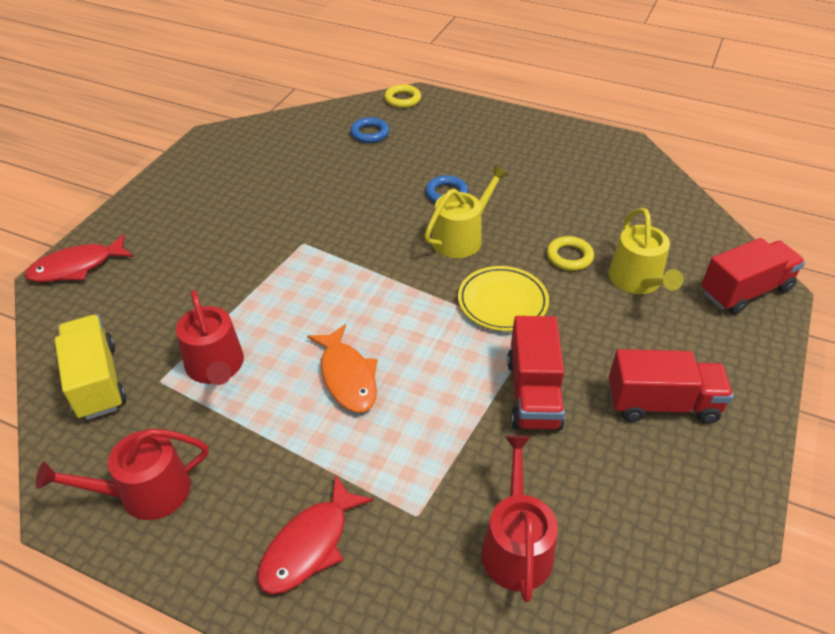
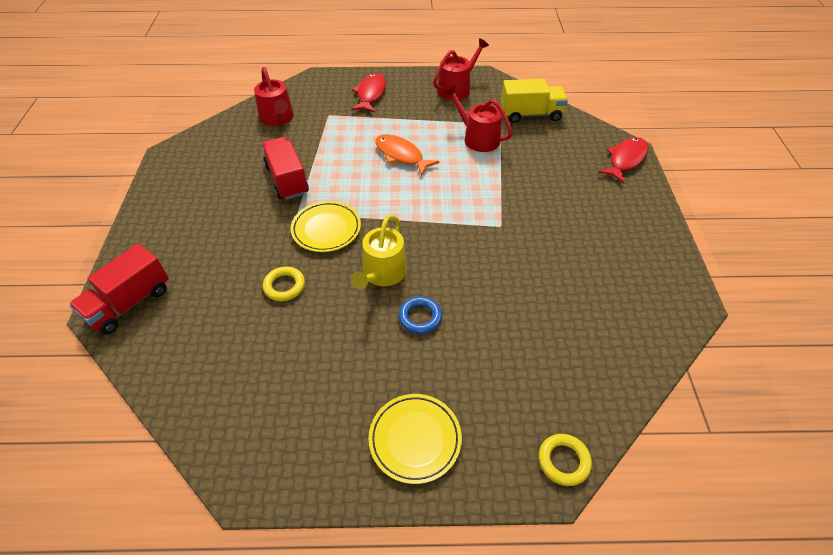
camera: 155 degrees right, 5 degrees up
yellow truck [55,315,126,420] -> yellow truck turned 45 degrees counterclockwise [501,79,568,123]
blue ring [350,117,389,143] -> none
yellow watering can [608,208,683,294] -> none
red truck [609,349,733,424] -> none
none -> yellow plate [369,394,462,484]

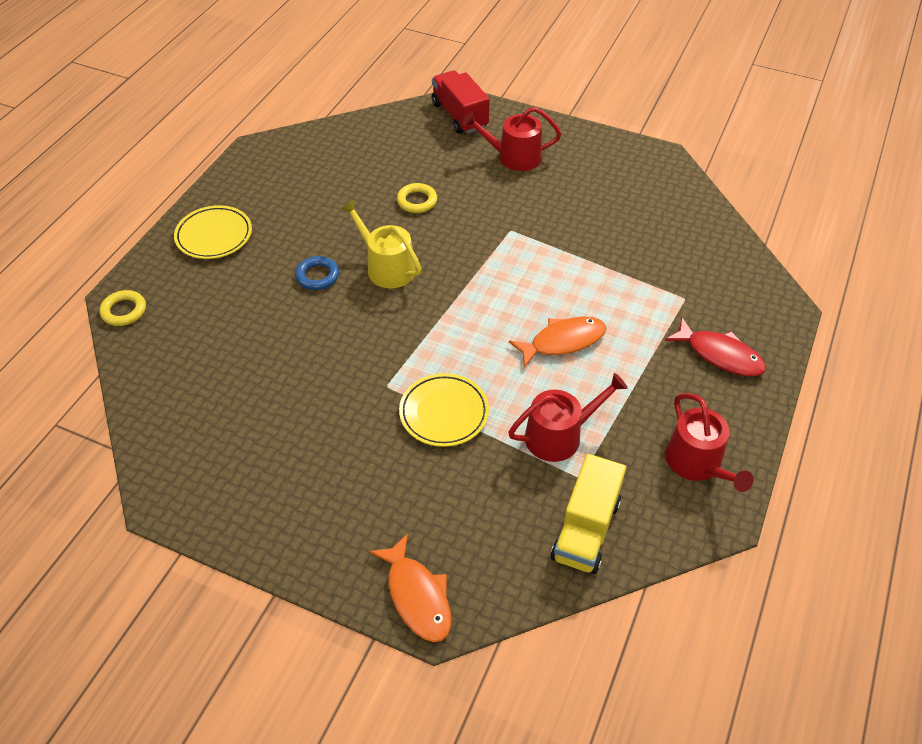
camera: 115 degrees right, 0 degrees up
red watering can [254,67,294,126] -> red watering can moved to [462,107,561,171]
red truck [262,137,309,200] -> none
yellow plate [291,201,361,252] -> yellow plate moved to [399,373,489,447]
red fish [598,137,648,183] -> orange fish [369,533,451,642]

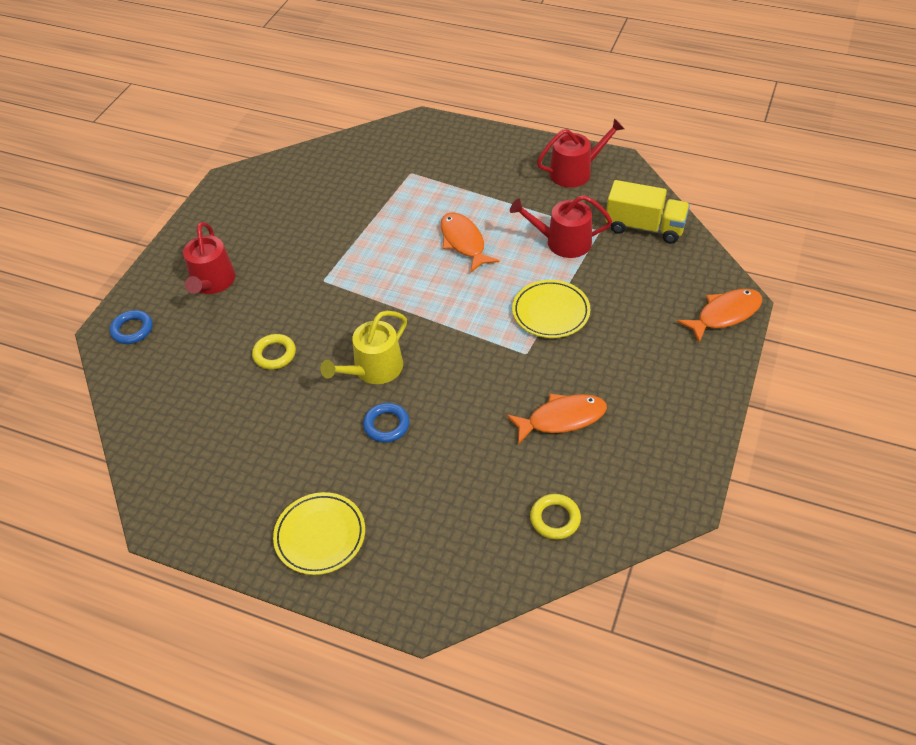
camera: 90 degrees left, 0 degrees up
yellow ring [100,290,146,326] -> yellow ring moved to [530,494,581,540]
red truck [432,70,490,134] -> blue ring [110,310,153,344]
red watering can [508,373,628,462] -> red watering can turned 60 degrees counterclockwise [510,195,612,258]
red fish [665,318,766,376] -> none
none -> orange fish [507,394,607,445]

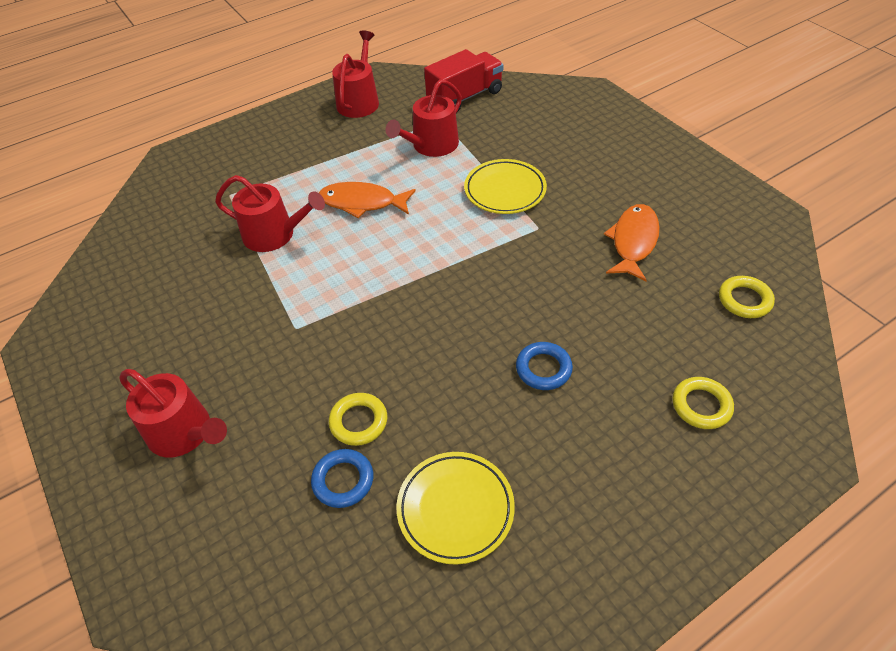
camera: 55 degrees left, 0 degrees up
blue ring [110,310,153,344] -> blue ring moved to [311,449,373,508]
yellow plate [273,492,365,575] -> yellow plate moved to [396,452,515,565]
yellow watering can [320,311,407,384] -> none
yellow truck [605,180,690,243] -> red truck [424,49,503,112]
orange fish [677,289,762,343] -> none
none -> red watering can [215,175,325,252]
none -> yellow ring [672,377,734,429]

